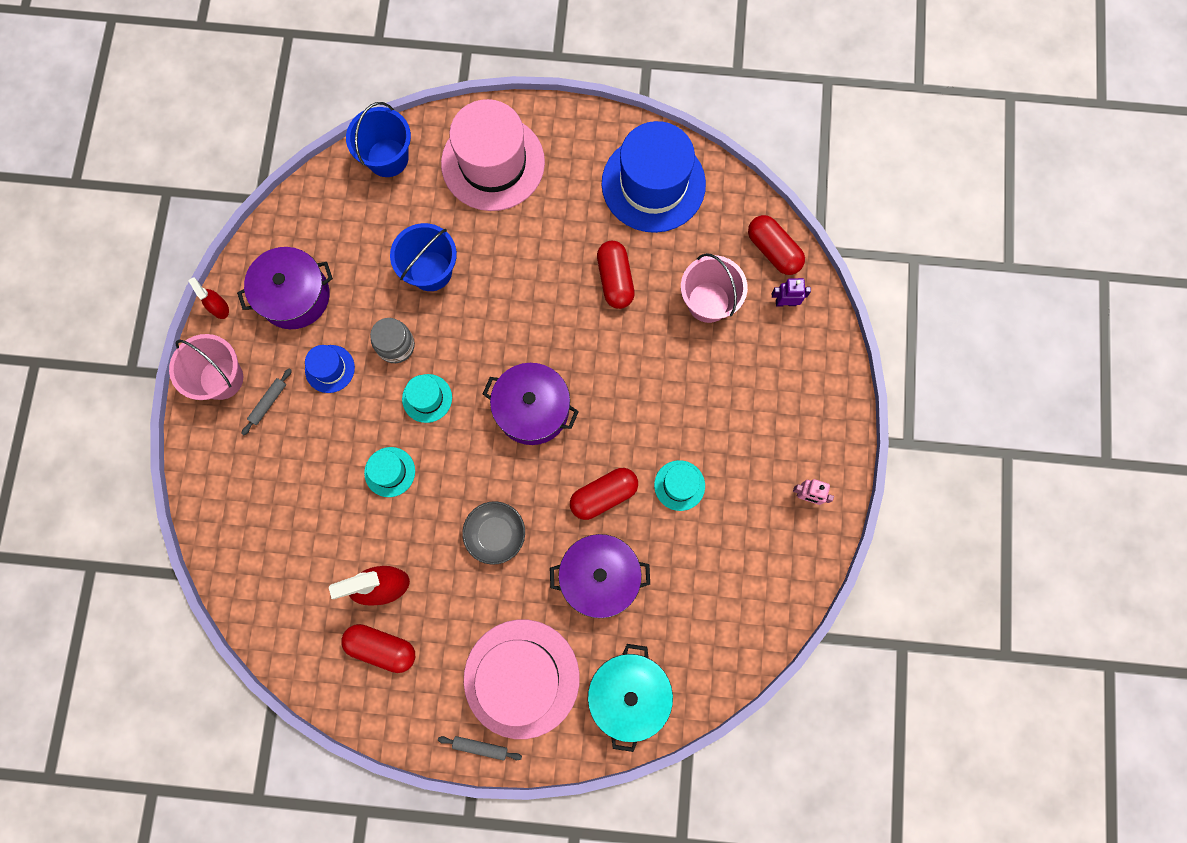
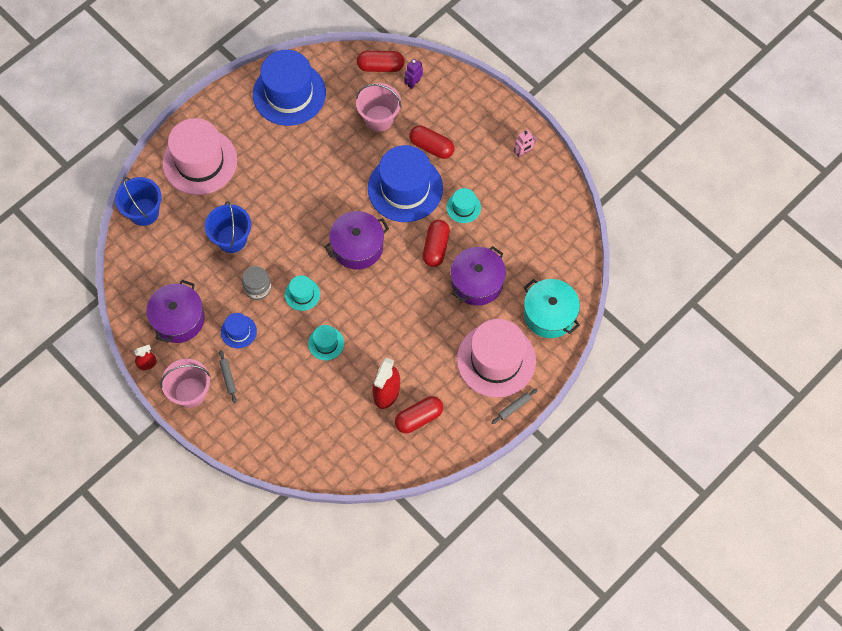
camera: 50 degrees left, 10 degrees down
red spray bottle [188,277,229,319] -> red spray bottle turned 150 degrees clockwise [134,345,157,370]
grey bowl [462,501,525,565] -> none
red capsule [597,241,635,309] -> red capsule moved to [409,125,455,159]
none -> blue hat [368,145,443,222]

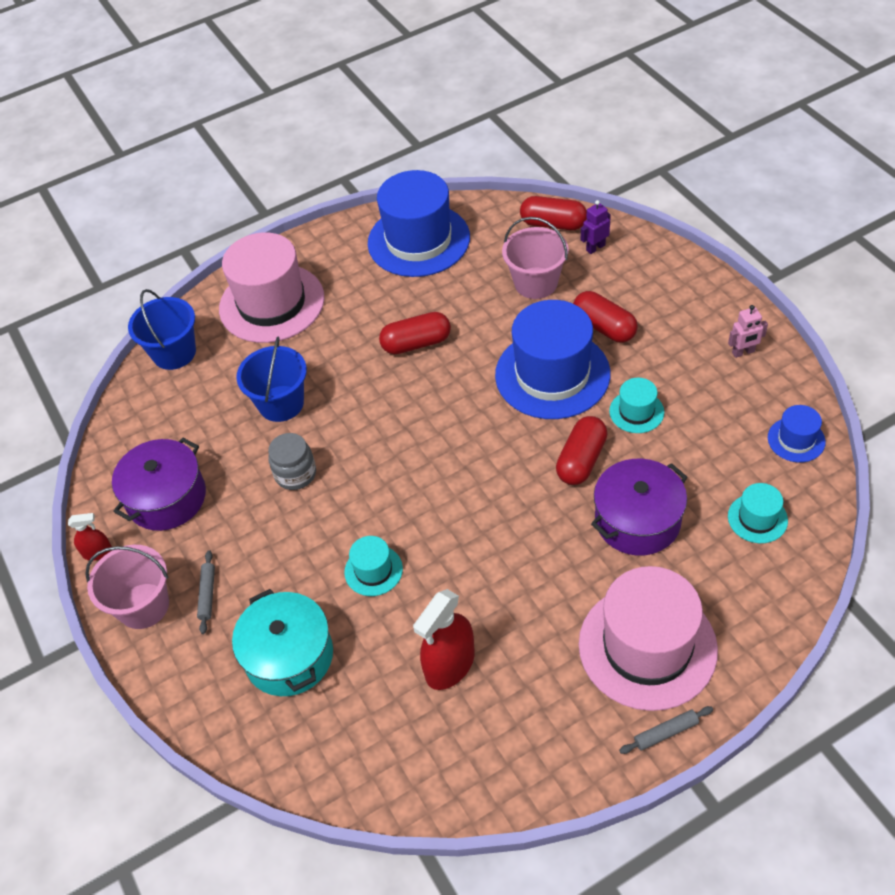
camera: 20 degrees right, 15 degrees down
blue hat [221,313,257,348] -> blue hat moved to [768,405,826,462]
turquoise hat [285,275,320,311] -> turquoise hat moved to [728,483,788,543]
purple pot [324,211,389,269] -> none
red capsule [395,396,443,433] -> red capsule moved to [379,312,451,354]
turquoise pot [524,279,580,338] -> turquoise pot moved to [232,589,333,696]

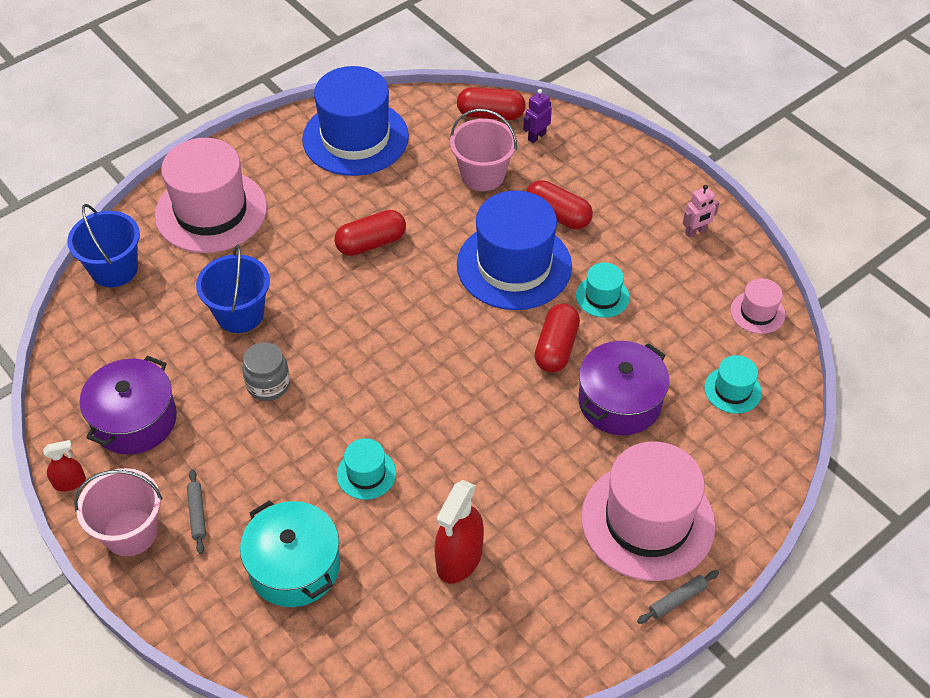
camera: 15 degrees left, 0 degrees up
blue hat [768,405,826,462] -> pink hat [731,278,786,334]

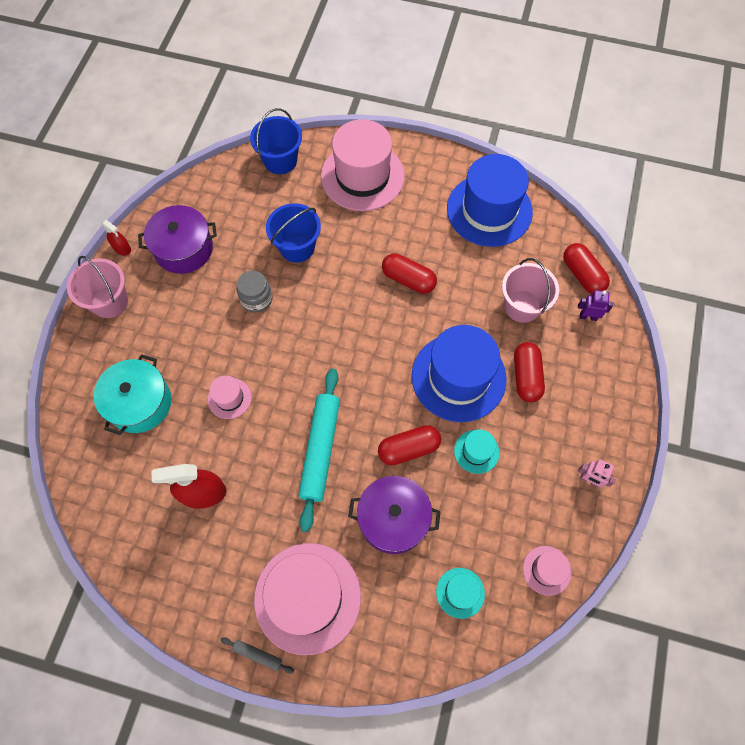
camera: 55 degrees right, 15 degrees up
grey rolling pin [187,469,206,554] -> none
turquoise hat [337,438,396,500] -> pink hat [208,375,252,419]
none -> turquoise rolling pin [298,368,340,532]

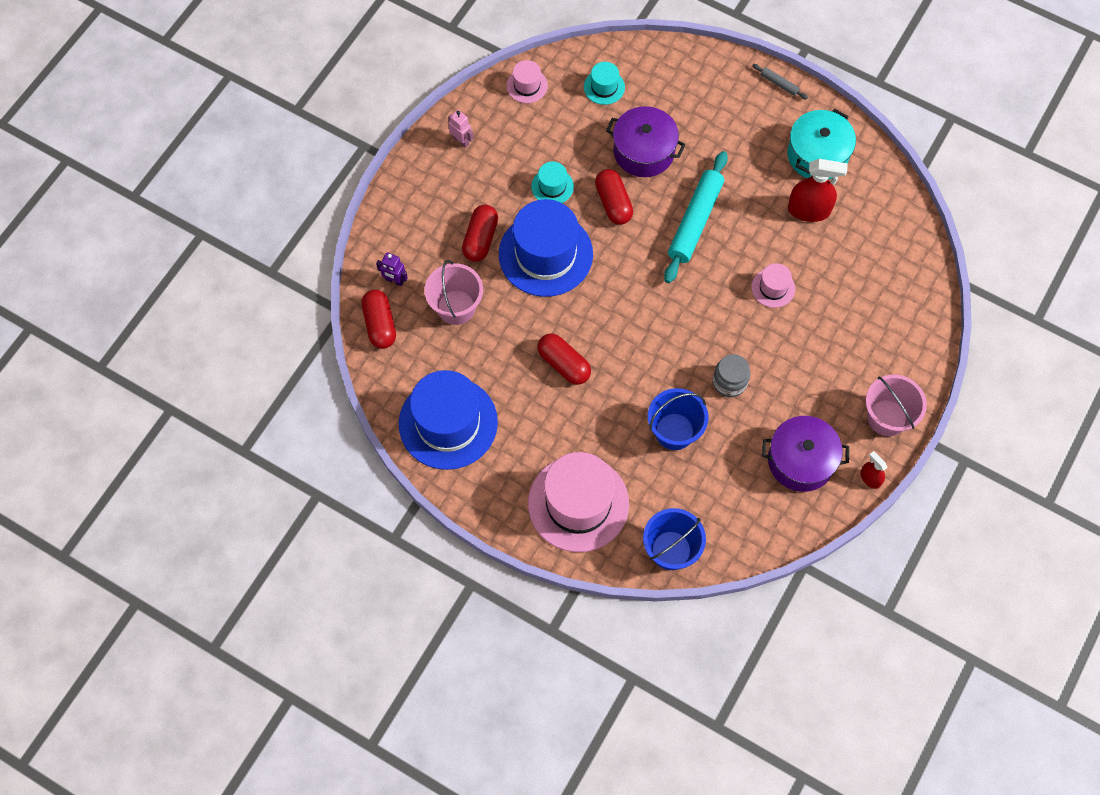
camera: 165 degrees left, 0 degrees up
turquoise pot [94,354,172,435] -> turquoise pot moved to [787,109,856,180]
pink hat [254,543,361,655] -> none
red capsule [378,425,441,465] -> red capsule turned 75 degrees clockwise [595,169,633,225]

